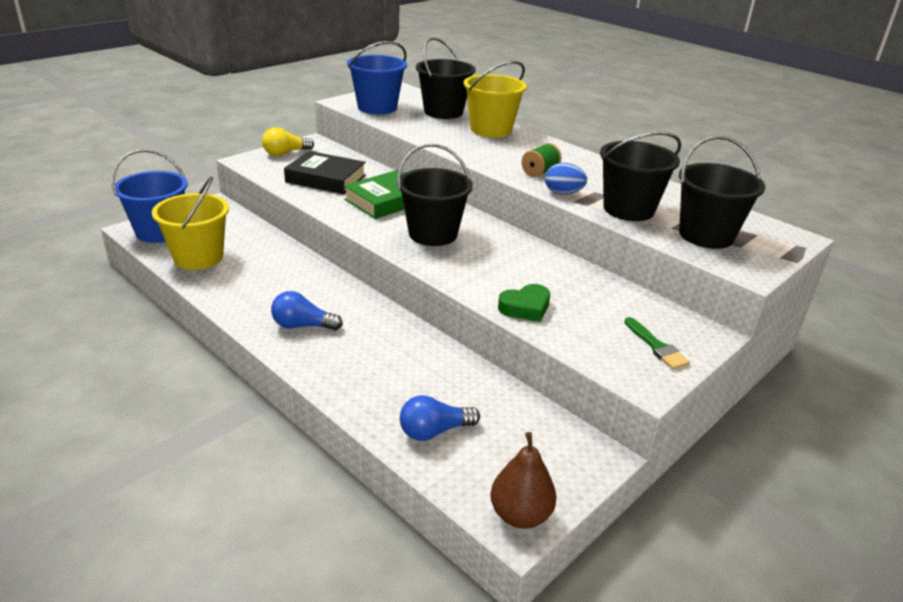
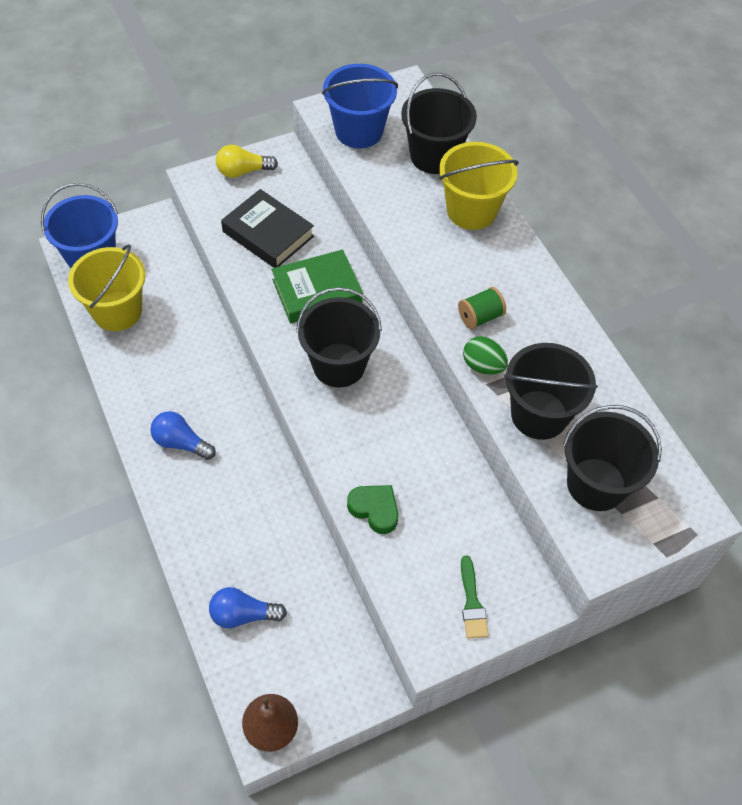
camera: 20 degrees right, 25 degrees up
green heart [498,284,550,322] -> green heart turned 135 degrees counterclockwise [347,485,398,534]
blue egg [545,163,587,195] -> green egg [463,336,508,375]

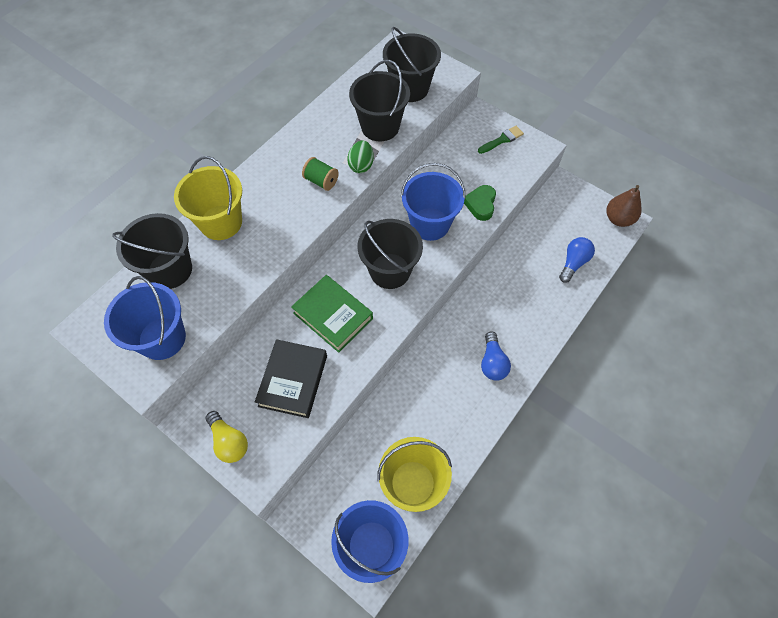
camera: 115 degrees left, 5 degrees up
blue light bulb [209,587,287,628] -> blue light bulb turned 120 degrees counterclockwise [559,237,595,283]
none -> blue bucket [401,163,466,241]

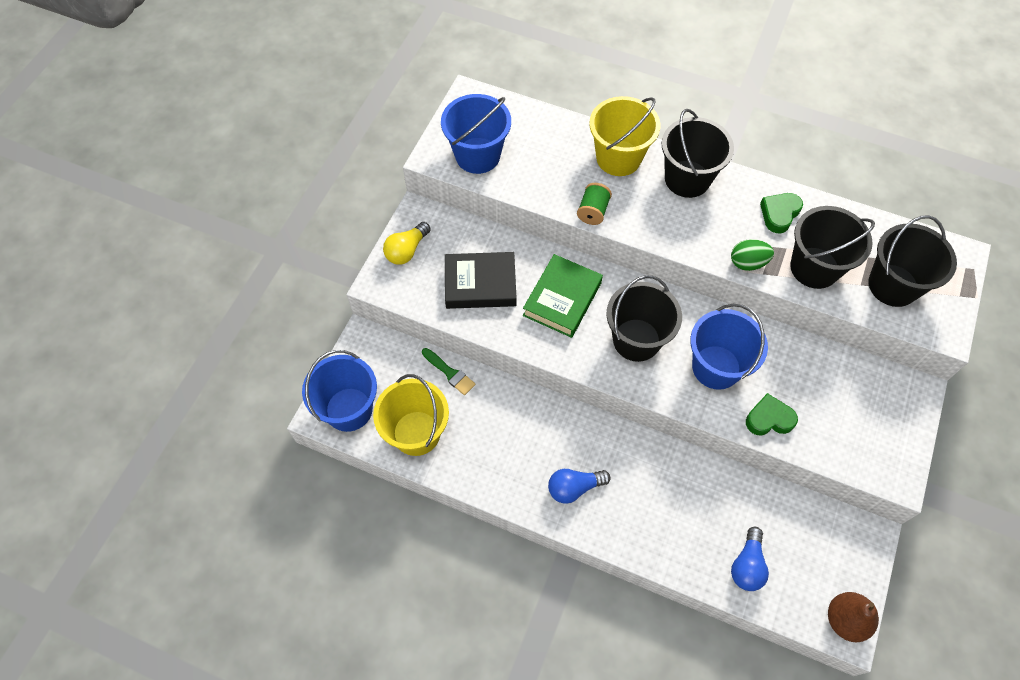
camera: 75 degrees right, 0 degrees up
black bucket [112,213,192,289] -> black bucket moved to [662,109,734,198]
green spool [302,157,339,191] -> green spool moved to [577,183,612,225]
green brush [478,126,524,154] -> green brush moved to [422,348,476,395]
blue light bulb [559,237,595,283] -> blue light bulb turned 90 degrees clockwise [731,527,769,591]
none -> green heart [760,193,803,234]

